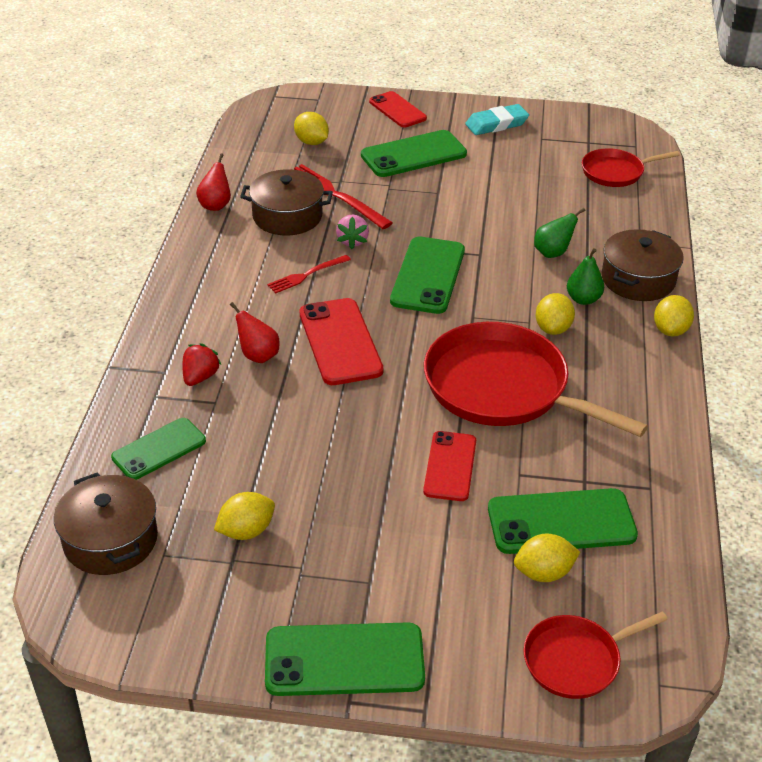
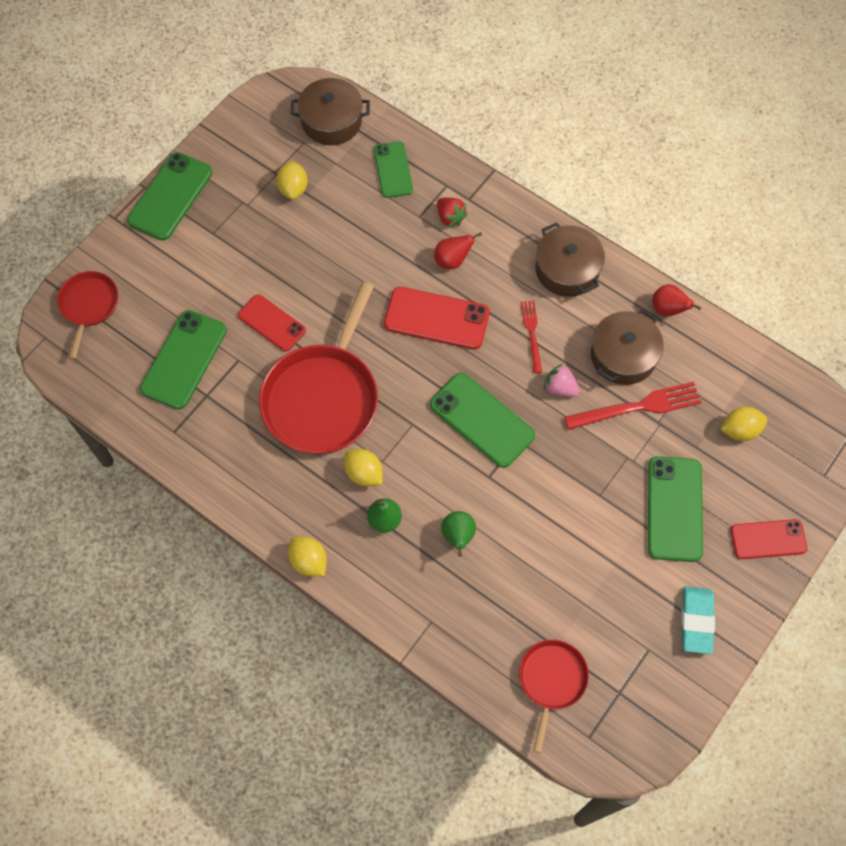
camera: 120 degrees right, 25 degrees up
red pan [424,322,648,437] -> red pan turned 135 degrees clockwise [259,282,378,454]
yellow lemon [514,534,580,582] -> none
brown pot [602,229,684,301] -> brown pot moved to [536,222,605,297]

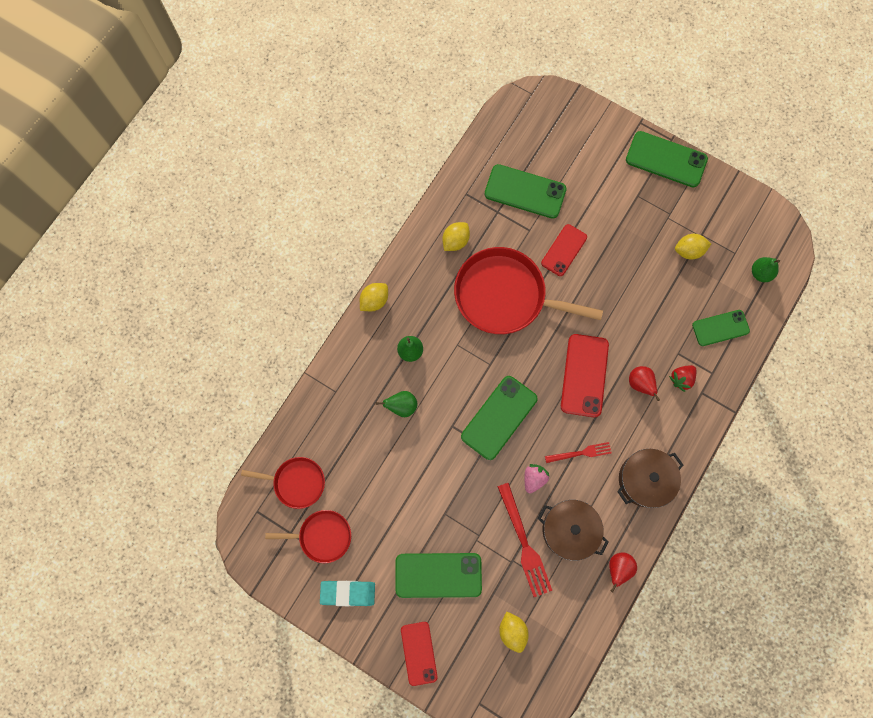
camera: 85 degrees right, 10 degrees up
red pan [57,271,118,359] -> red pan moved to [265,510,351,563]
brown pot [291,78,370,145] -> green pear [752,257,780,282]
yellow lemon [344,449,383,486] -> yellow lemon moved to [442,222,470,251]

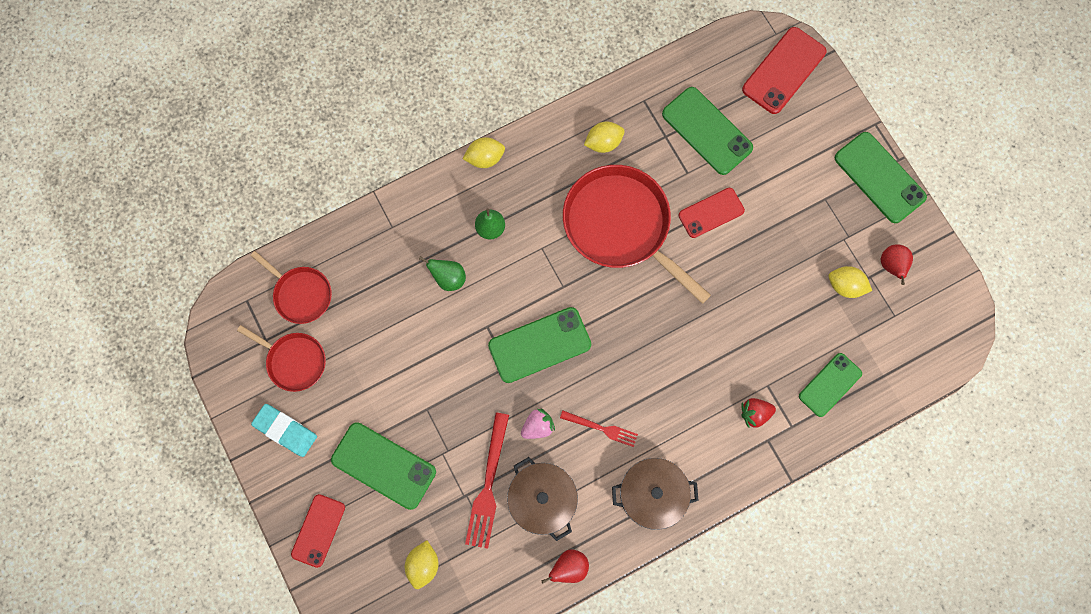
camera: 30 degrees right, 0 degrees up
red phone [561,334,609,417] -> red phone moved to [742,27,827,114]
red pear [629,366,660,401] -> red pear moved to [881,244,913,285]
green phone [692,310,750,346] -> green phone turned 60 degrees counterclockwise [799,353,862,417]
green pear [752,257,780,282] -> none

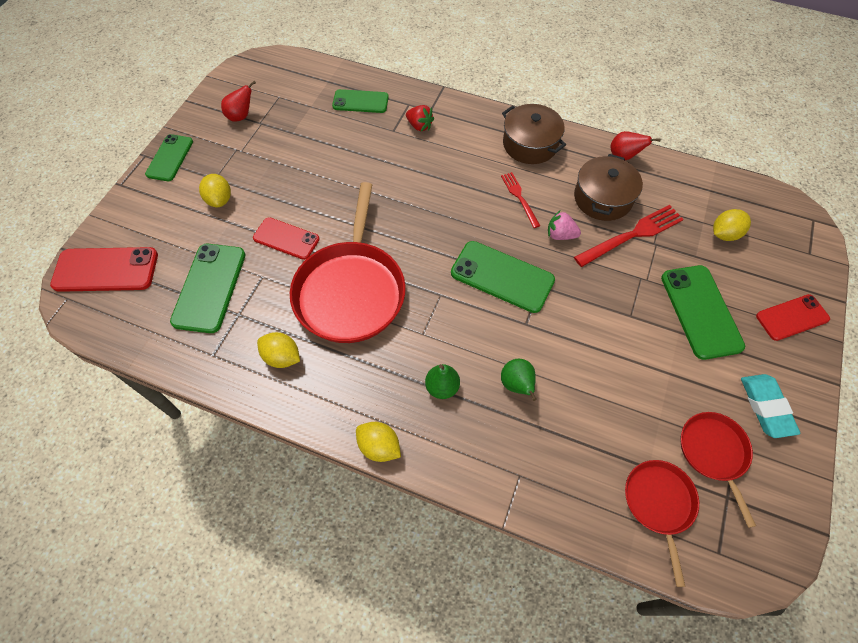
camera: 130 degrees left, 15 degrees down
yellow lemon [829,266,872,298] -> yellow lemon moved to [199,174,231,207]
green phone [834,132,927,223] -> green phone [145,134,193,181], size x0.66

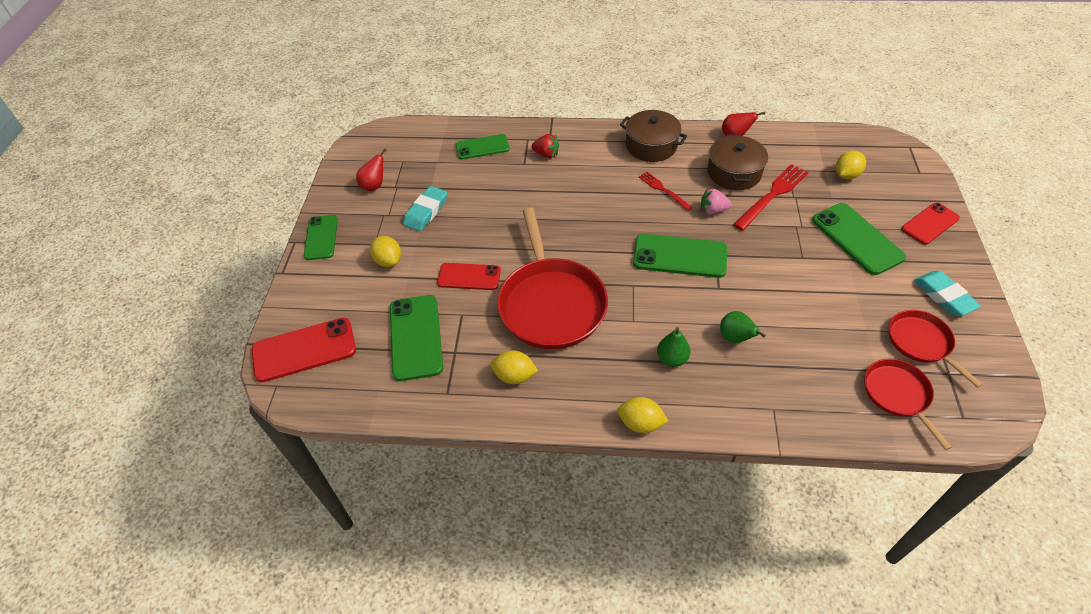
camera: 15 degrees left, 10 degrees down
none -> turquoise eraser [403,186,447,232]

